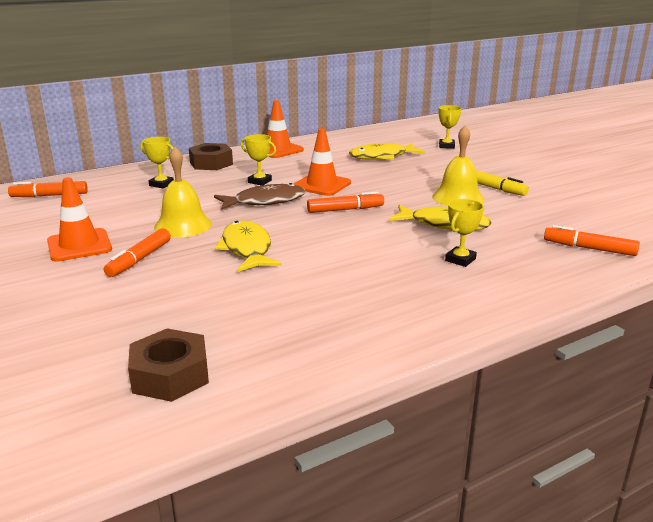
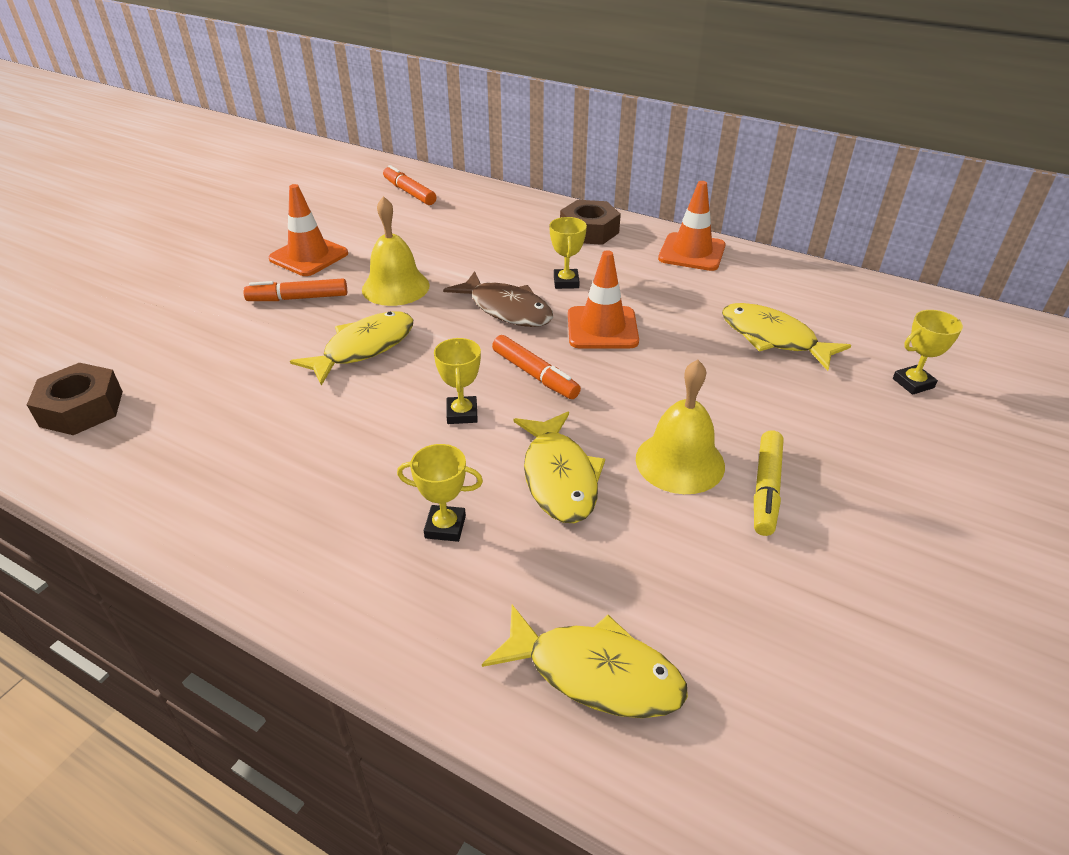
camera: 60 degrees right, 15 degrees up
yellow trophy [140,137,174,188] -> yellow trophy moved to [434,338,481,424]
orange marker [544,225,640,256] -> yellow fish [482,605,688,718]

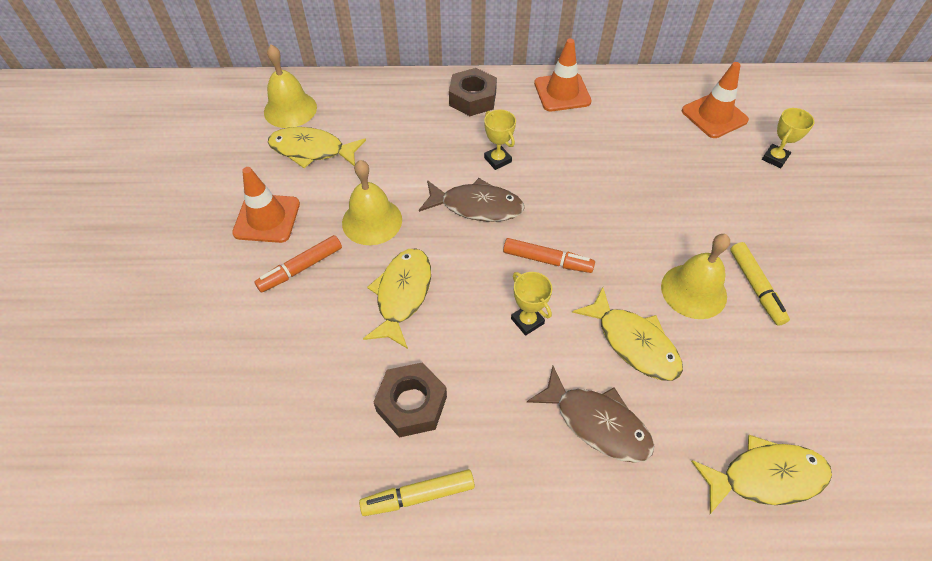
camera: 30 degrees left, 15 degrees up
brown nut [27,363,123,435] -> brown nut moved to [374,363,447,438]
orange marker [383,165,436,205] -> yellow bell [264,45,317,128]
yellow trophy [397,444,483,542] -> brown fish [527,366,654,463]
orange traffic cone [568,250,639,348] -> orange traffic cone moved to [682,62,749,138]
yellow fish [722,303,851,371] -> yellow fish moved to [268,127,366,168]
none -> yellow marker [359,469,475,516]

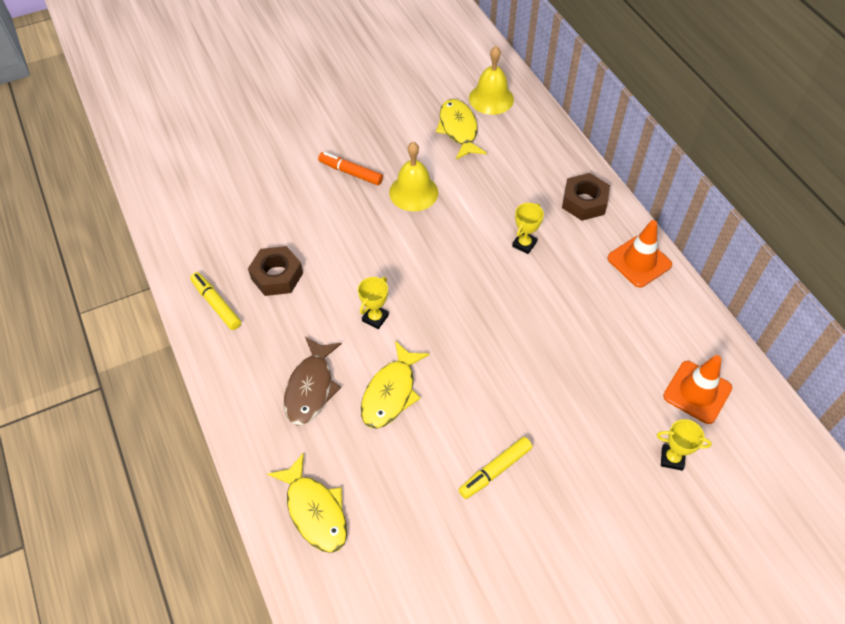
camera: 65 degrees right, 0 degrees up
orange traffic cone [232,167,300,243] -> none
yellow fish [363,249,431,349] -> none
brown fish [419,178,525,222] -> none
orange marker [503,238,595,273] -> none
yellow bell [661,234,730,319] -> none

